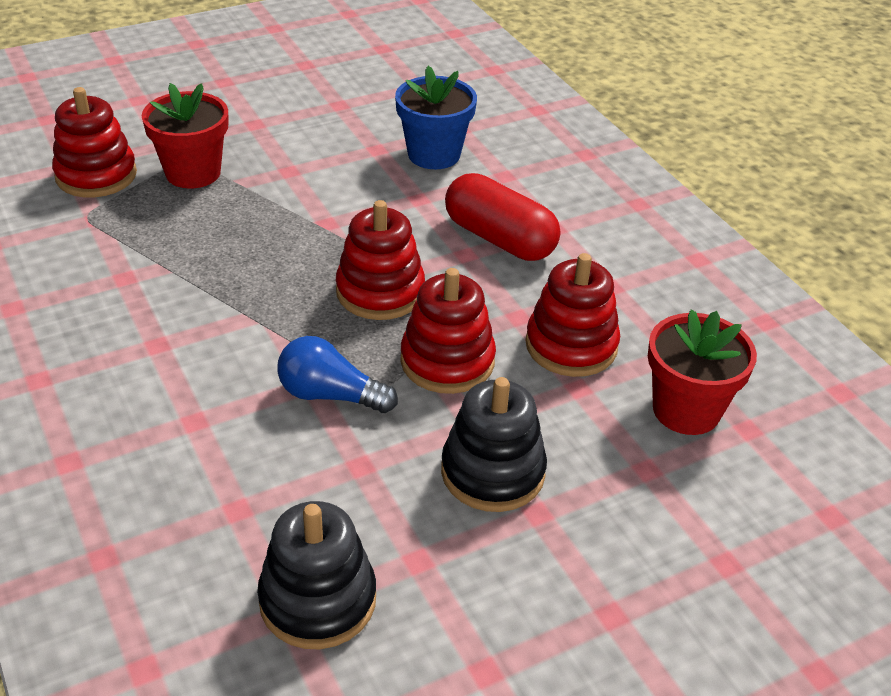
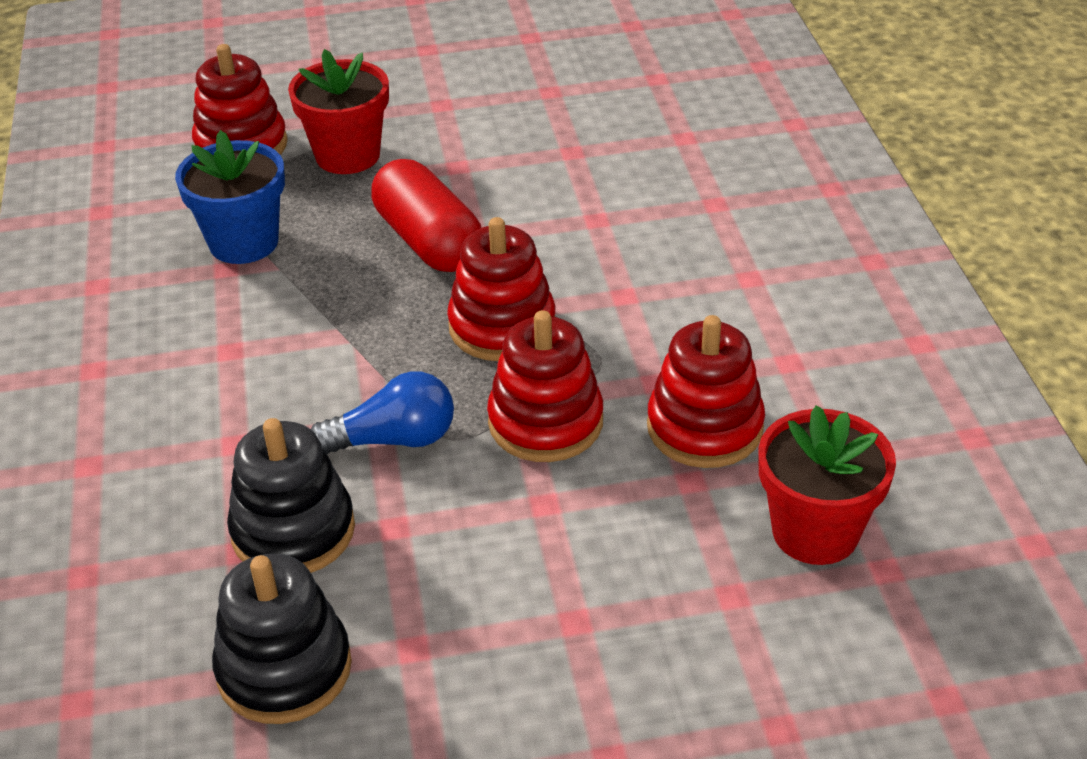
camera: 20 degrees right, 0 degrees up
blue light bulb [278,336,398,413] -> blue light bulb turned 135 degrees clockwise [311,371,454,454]
blue flower pot [395,66,477,169] -> blue flower pot moved to [175,130,285,264]
black stacking toy [441,377,547,512] -> black stacking toy moved to [227,418,355,573]
red capsule [445,173,560,261] -> red capsule moved to [371,159,481,272]

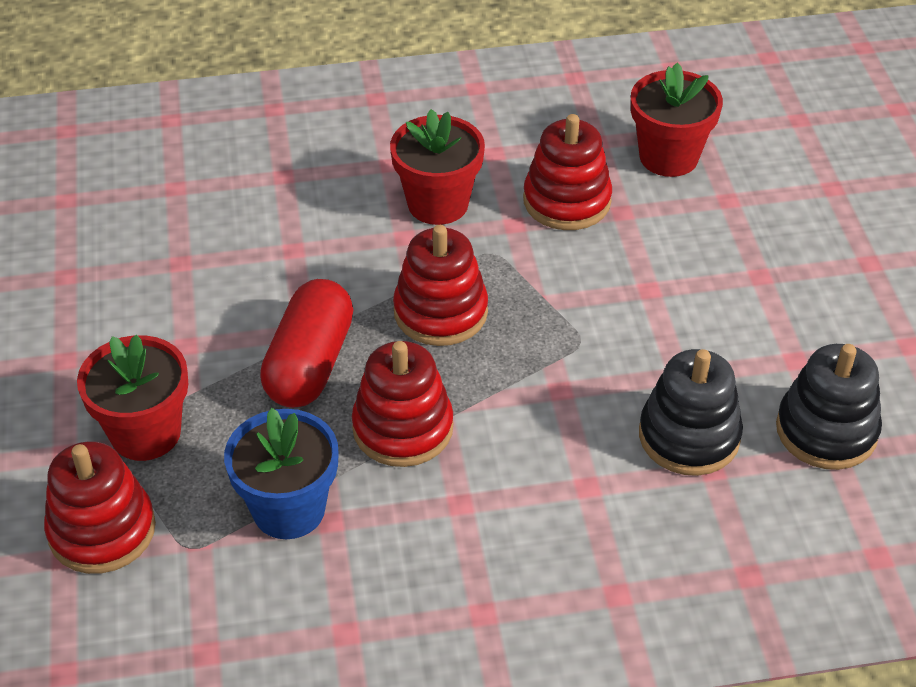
camera: 90 degrees left, 5 degrees up
blue light bulb [311,371,454,454] -> none
red capsule [371,159,481,272] -> red capsule turned 45 degrees counterclockwise [260,279,354,408]
red stacking toy [487,310,603,462] -> red stacking toy moved to [352,341,453,467]
none -> red flower pot [390,109,485,225]

